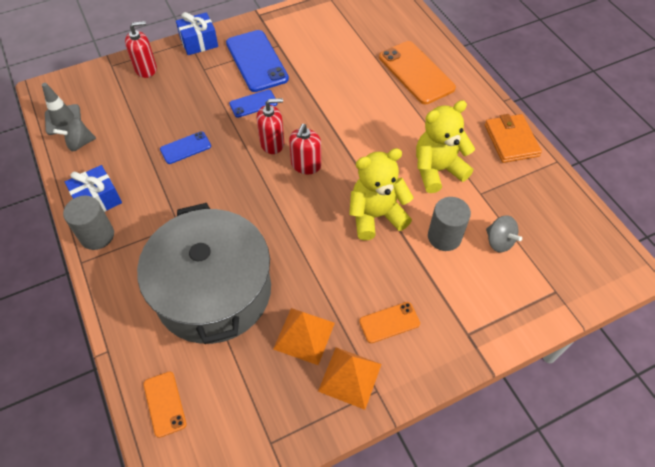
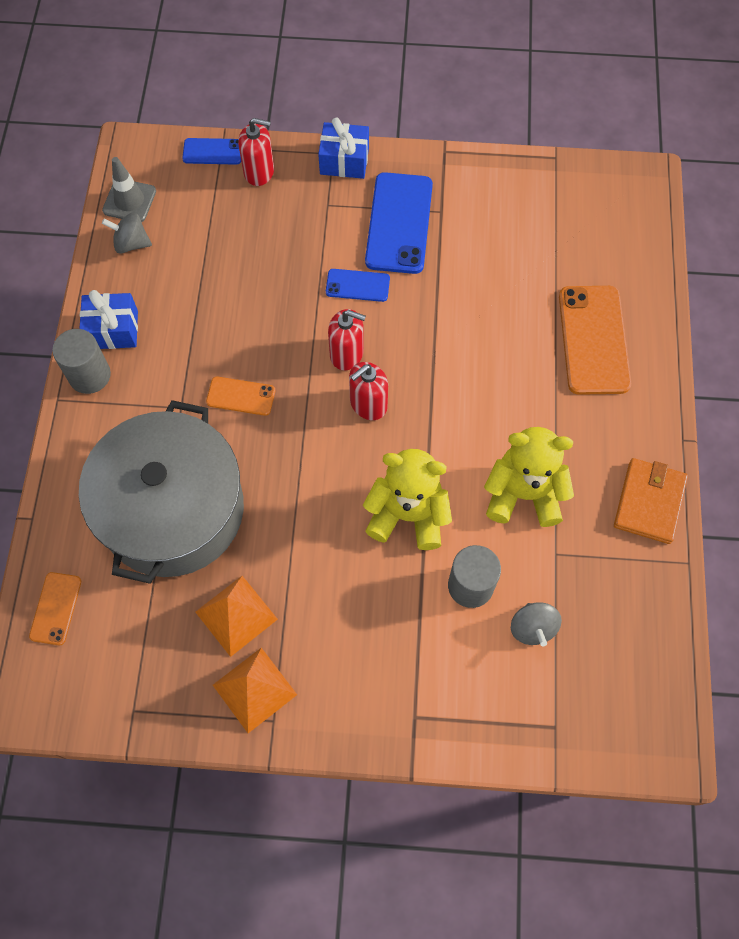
camera: 30 degrees right, 10 degrees up
blue phone [160,131,211,164] -> blue phone moved to [182,138,241,165]
orange phone [359,302,420,343] -> orange phone moved to [206,377,275,416]

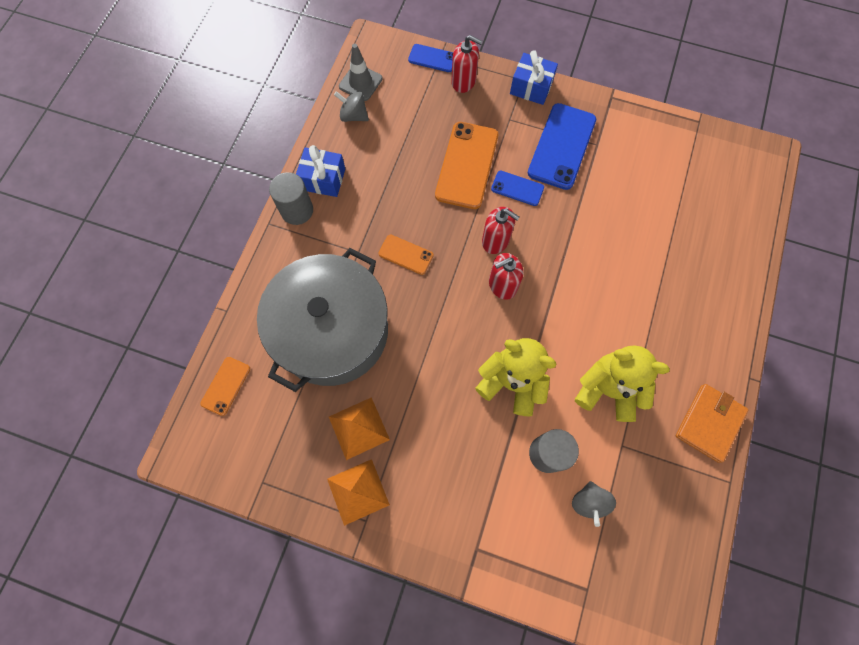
camera: 15 degrees right, 5 degrees up
orange phone [559,286,631,395] -> orange phone moved to [435,122,498,209]

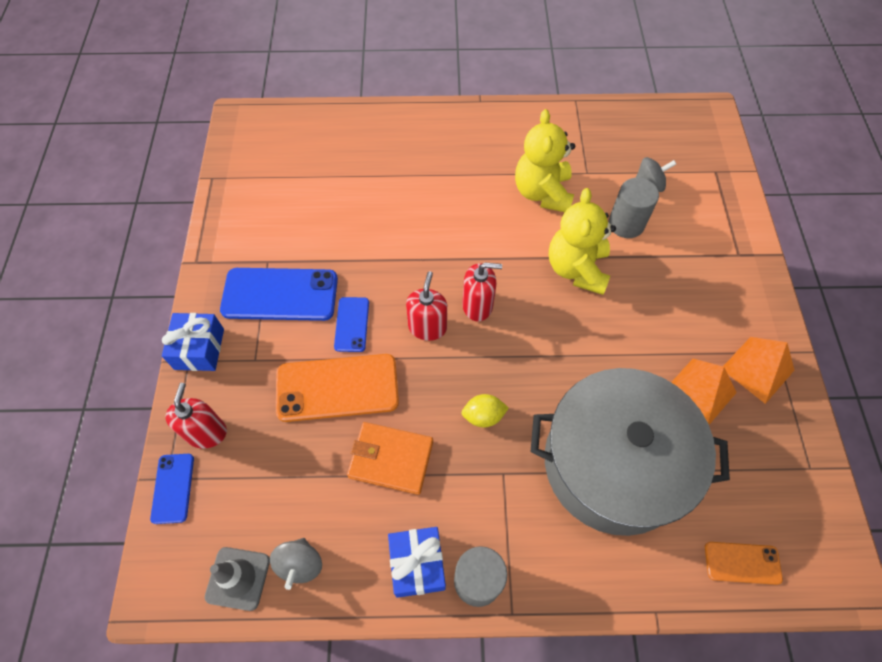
camera: 110 degrees left, 10 degrees down
orange phone [379,235,434,275] -> yellow lemon [461,394,509,428]
red soap dispenser [489,253,523,300] -> red soap dispenser turned 45 degrees counterclockwise [462,262,502,322]
orange wallet [676,384,749,463] -> orange wallet moved to [347,422,433,495]

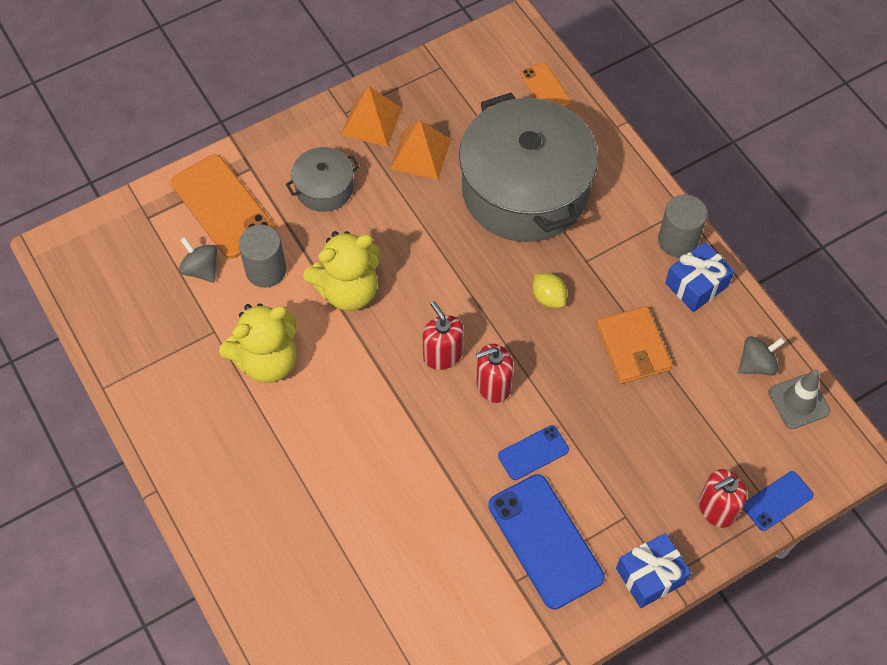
camera: 120 degrees left, 0 degrees up
orange phone [276,354,399,422] -> orange phone moved to [171,154,275,259]
none -> grey pot [286,147,359,212]

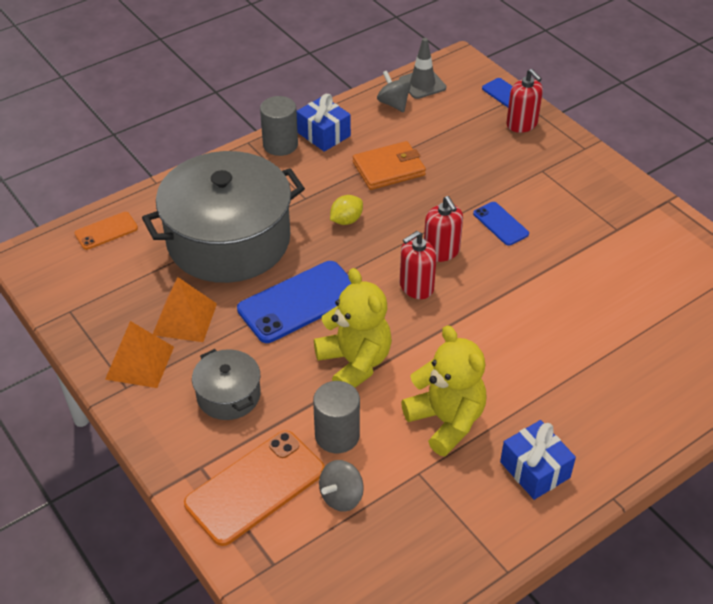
camera: 95 degrees left, 15 degrees down
blue phone [488,474,605,610] -> blue phone moved to [237,261,352,343]
blue gift [616,533,691,608] -> blue gift moved to [500,420,576,500]

